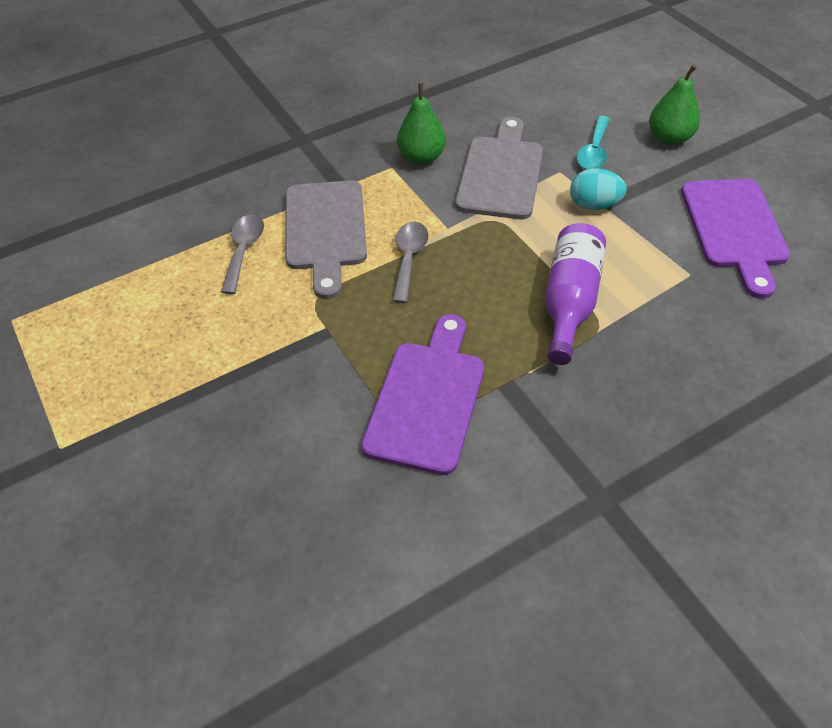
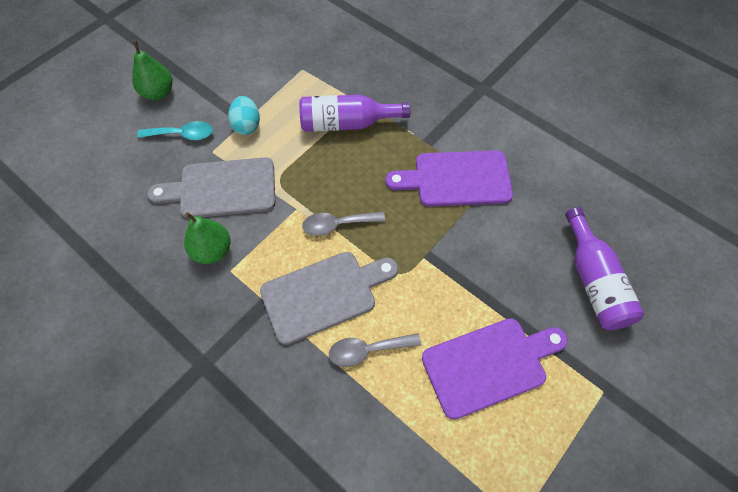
camera: 110 degrees left, 10 degrees up
purple cutting board [681,179,790,299] -> purple cutting board moved to [422,318,568,420]
none -> purple bottle [565,207,644,330]

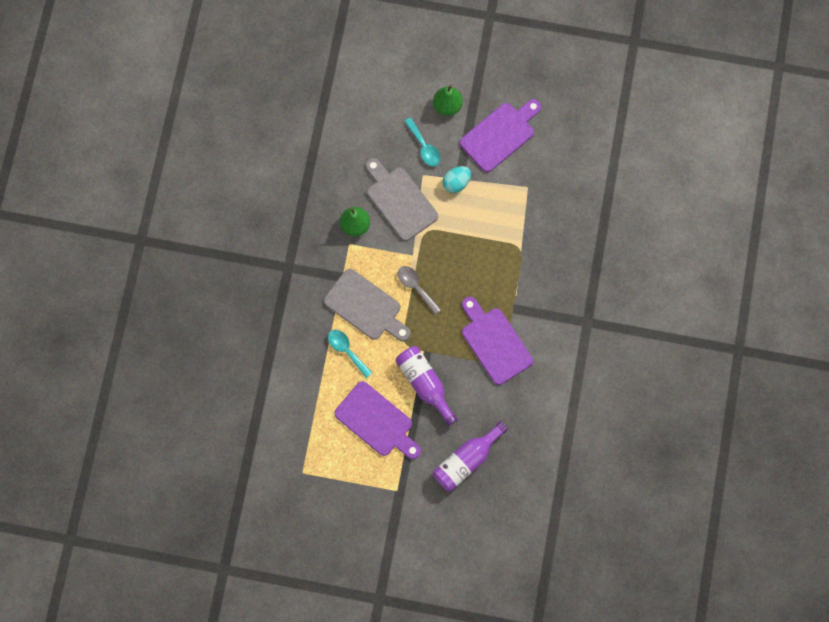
camera: 60 degrees right, 15 degrees up
purple bottle [299,95,411,132] -> purple bottle moved to [396,346,458,426]
grey spoon [329,333,421,367] -> turquoise spoon [328,330,372,378]
none -> purple cutting board [460,99,541,172]

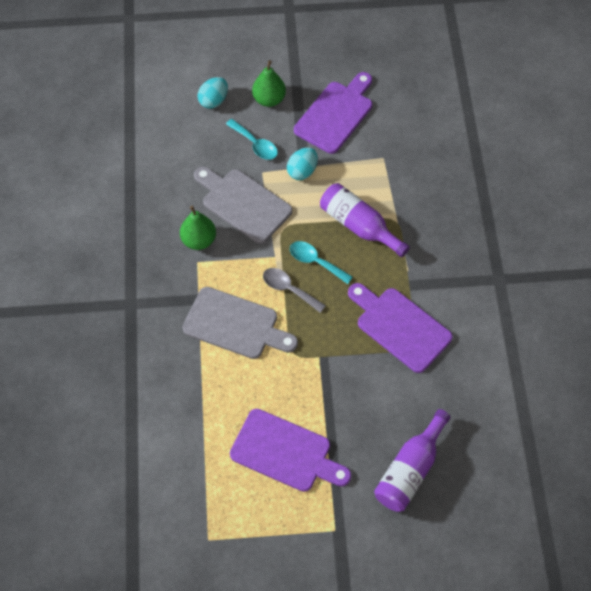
camera: 15 degrees left, 15 degrees down
turquoise spoon [328,330,372,378] -> turquoise spoon moved to [290,241,353,284]
purple bottle [396,346,458,426] -> purple bottle moved to [320,183,410,257]
none -> turquoise egg [197,77,228,109]

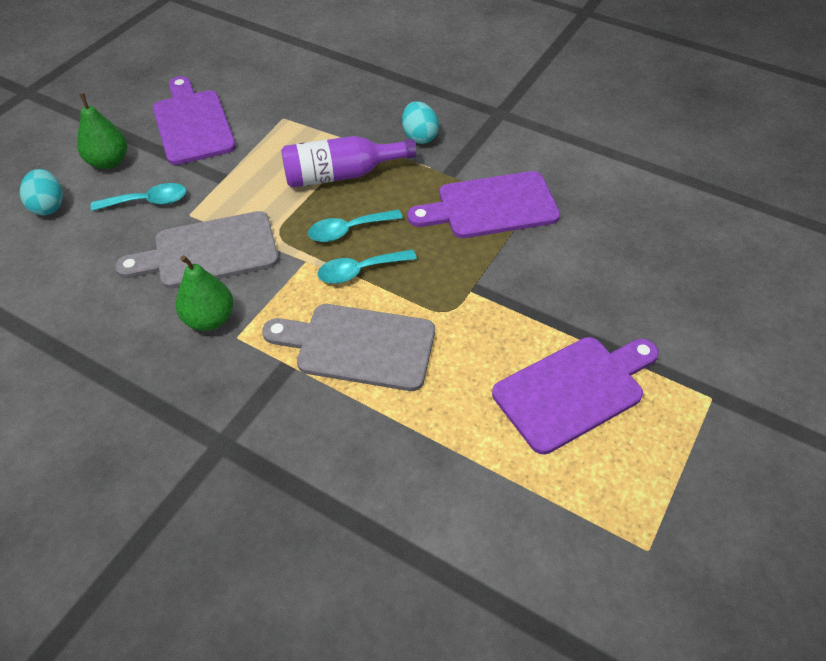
camera: 55 degrees left, 10 degrees down
grey cutting board [183,287,298,359] -> grey cutting board turned 135 degrees counterclockwise [262,304,435,391]
grey spoon [263,268,326,313] -> turquoise spoon [318,249,417,284]
turquoise egg [287,147,318,180] -> turquoise egg moved to [402,101,439,144]
purple bottle [374,409,451,512] -> none

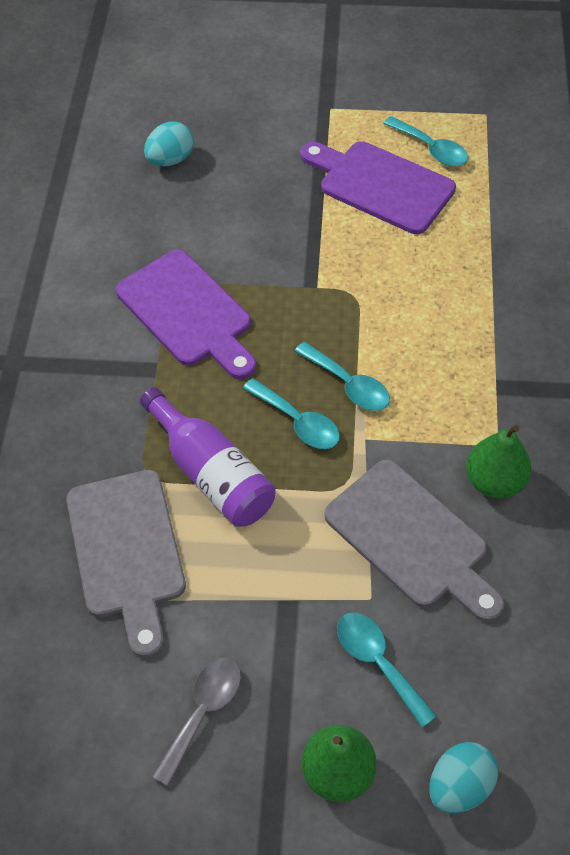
camera: 115 degrees left, 5 degrees up
purple cutting board [153,76,236,165] -> grey spoon [152,658,241,786]
grey cutting board [262,304,435,391] -> grey cutting board moved to [66,470,186,658]
turquoise egg [402,101,439,144] -> turquoise egg moved to [144,121,194,166]
none -> turquoise spoon [383,116,468,166]

